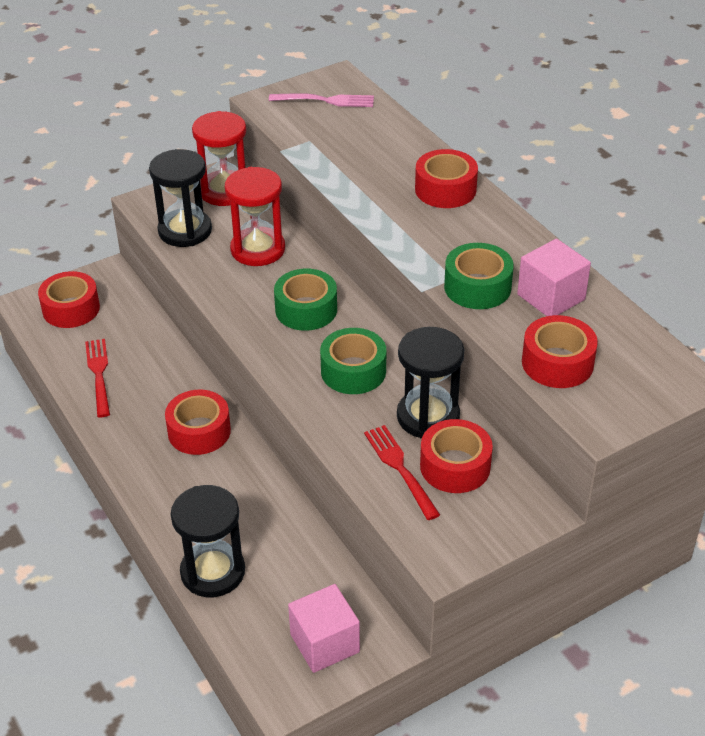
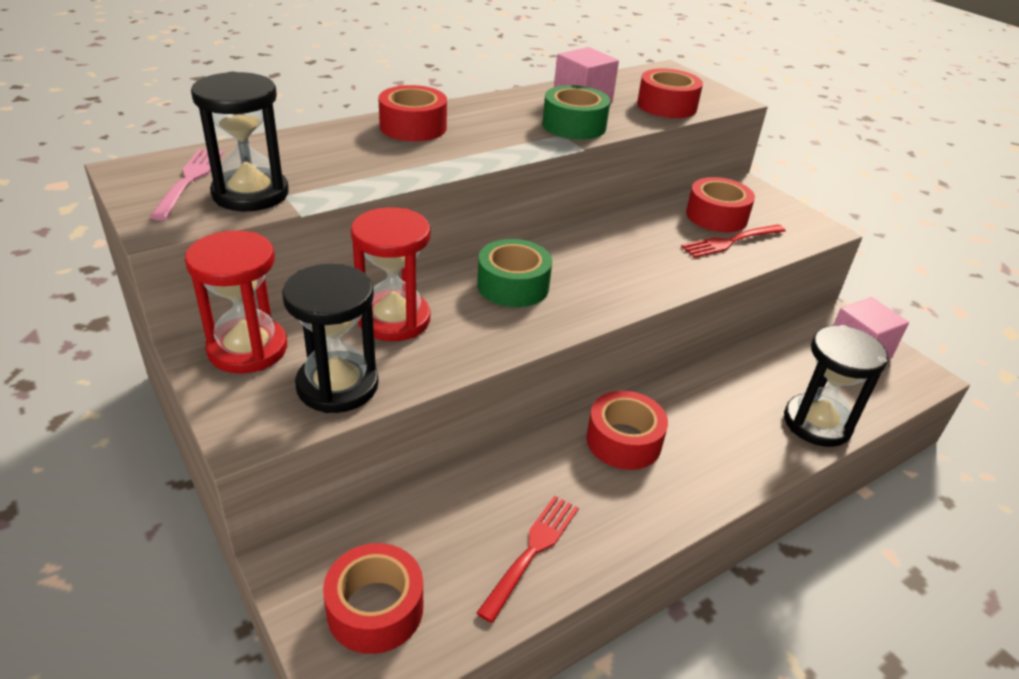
camera: 95 degrees left, 5 degrees down
red fork [85,339,110,417] -> red fork turned 135 degrees clockwise [477,496,579,623]
green tape [320,328,386,394] -> none
black hourglass [397,327,464,439] -> black hourglass moved to [191,71,289,211]

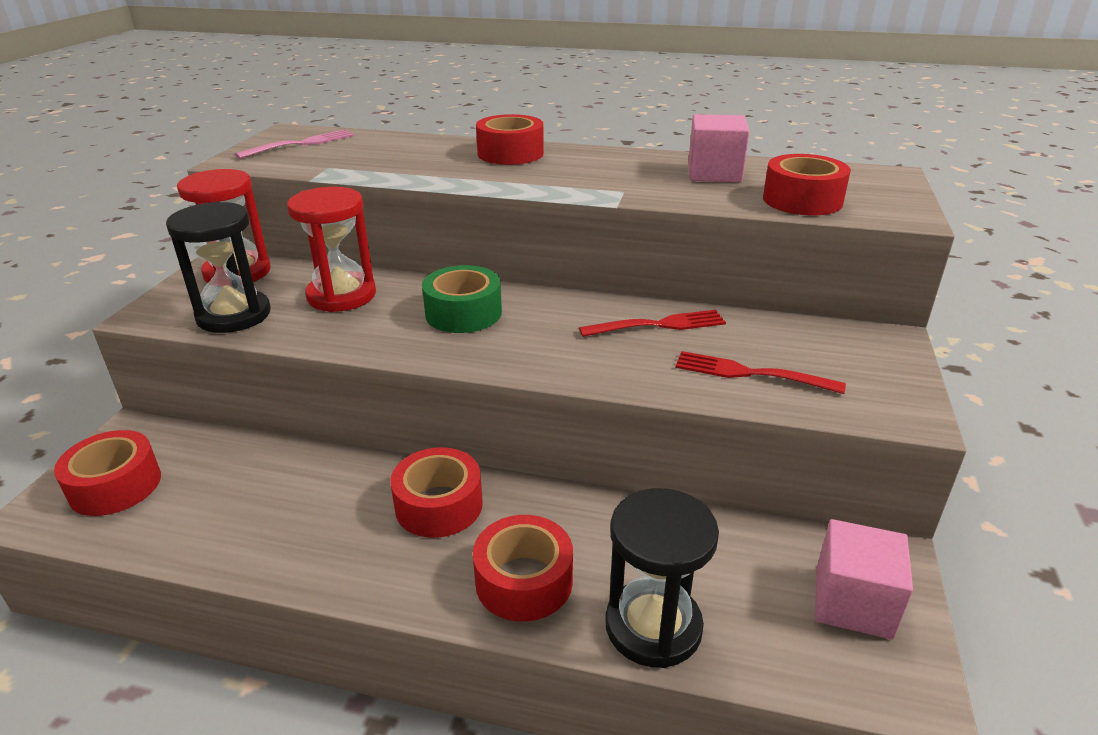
camera: 50 degrees right, 5 degrees down
black hourglass [191,71,289,211] -> none
red fork [477,496,579,623] -> red fork moved to [579,310,726,337]
green tape [542,85,610,140] -> none
red tape [686,177,755,232] -> red tape moved to [473,515,573,622]

